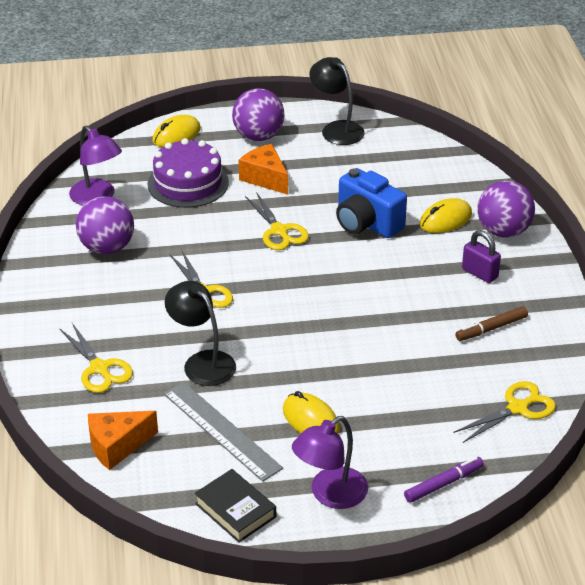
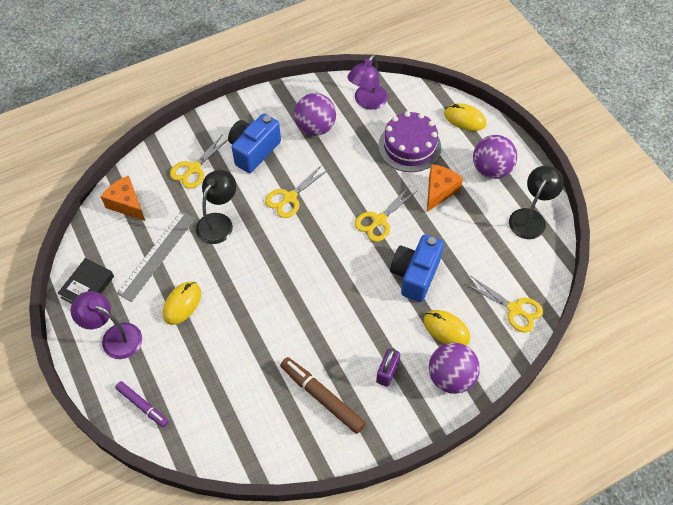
camera: 70 degrees right, 20 degrees up
yellow scissors [453,381,556,443] -> yellow scissors moved to [466,276,543,333]
brown marker [455,306,528,341] -> brown marker [280,357,366,434], size x1.57
none -> blue camera [228,114,281,173]

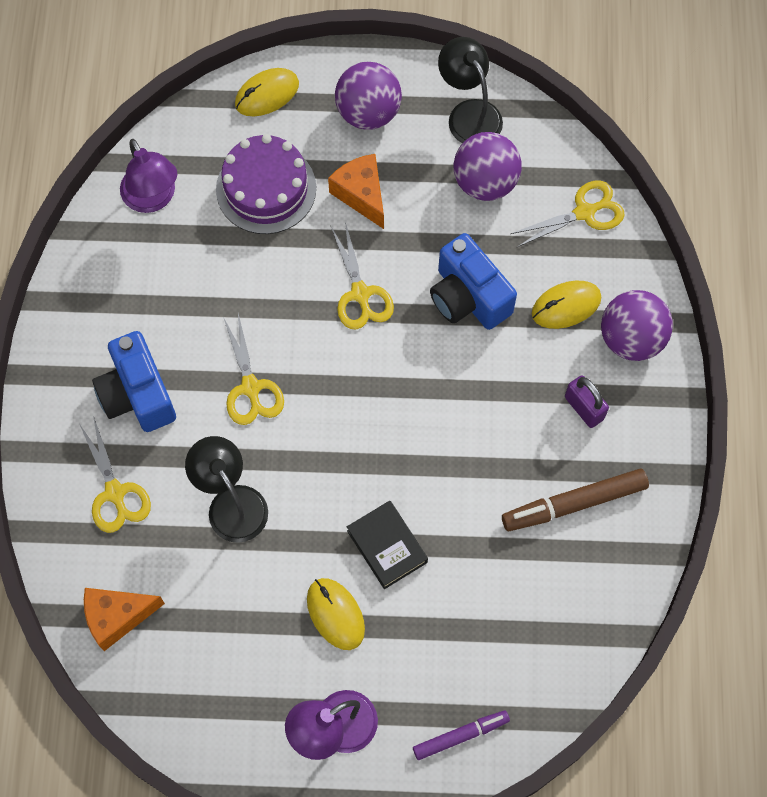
camera: 60 degrees left, 10 degrees up
black book [58,258,114,304] -> black book moved to [347,501,428,589]
grey ruler [117,211,196,302] -> none
purple ball [294,93,336,136] -> purple ball moved to [454,132,522,201]

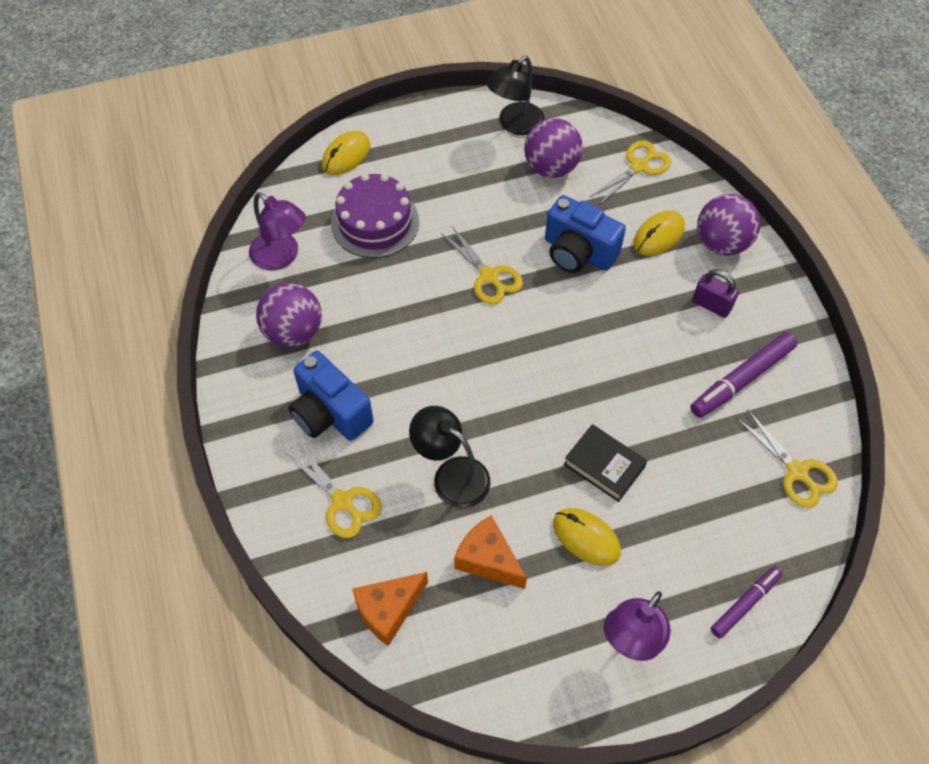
camera: 20 degrees left, 10 degrees down
yellow scissors [223,313,284,425] -> yellow scissors moved to [736,409,838,508]
orange cheese [328,154,384,229] -> orange cheese moved to [454,515,527,589]
purple ball [335,62,402,130] -> purple ball moved to [256,283,322,347]
black lamp [438,37,503,143] -> black lamp turned 90 degrees counterclockwise [487,56,544,135]
brown marker [502,469,649,531] -> purple marker [690,332,797,418]

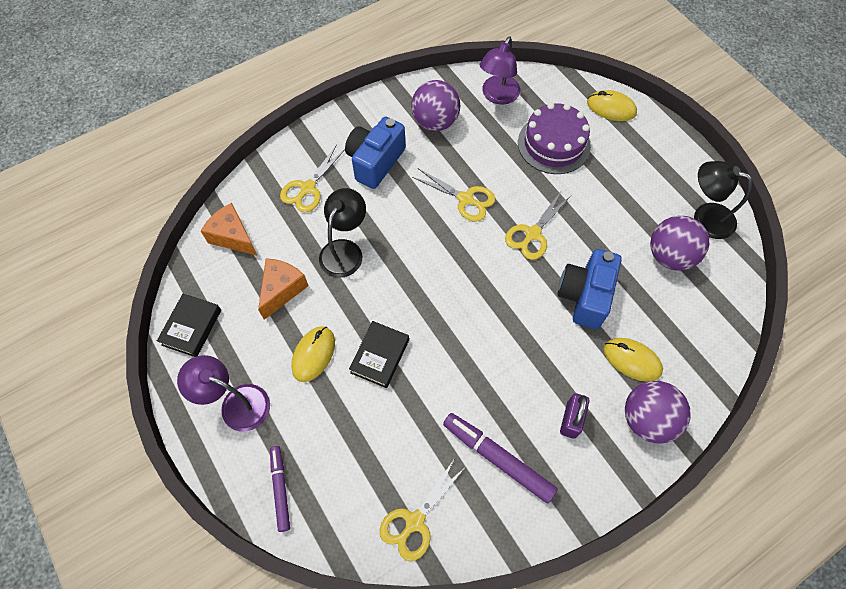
camera: 75 degrees right, 5 degrees up
yellow scissors [590,141,671,205] -> yellow scissors moved to [412,168,495,222]
purple marker [711,566,783,638] -> purple marker turned 135 degrees counterclockwise [270,446,290,532]
none -> black book [157,294,221,357]

